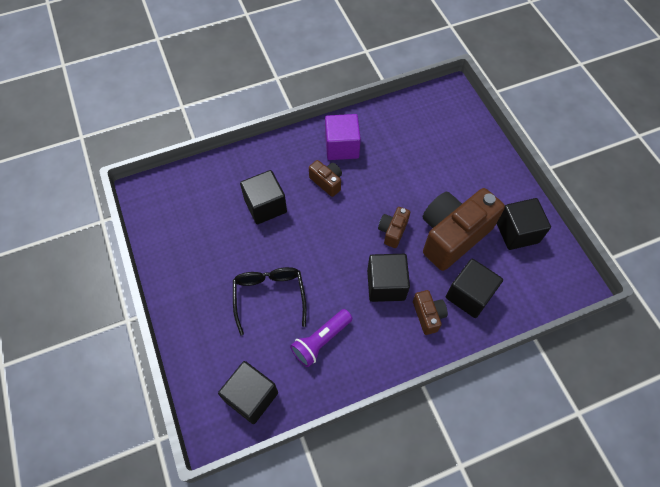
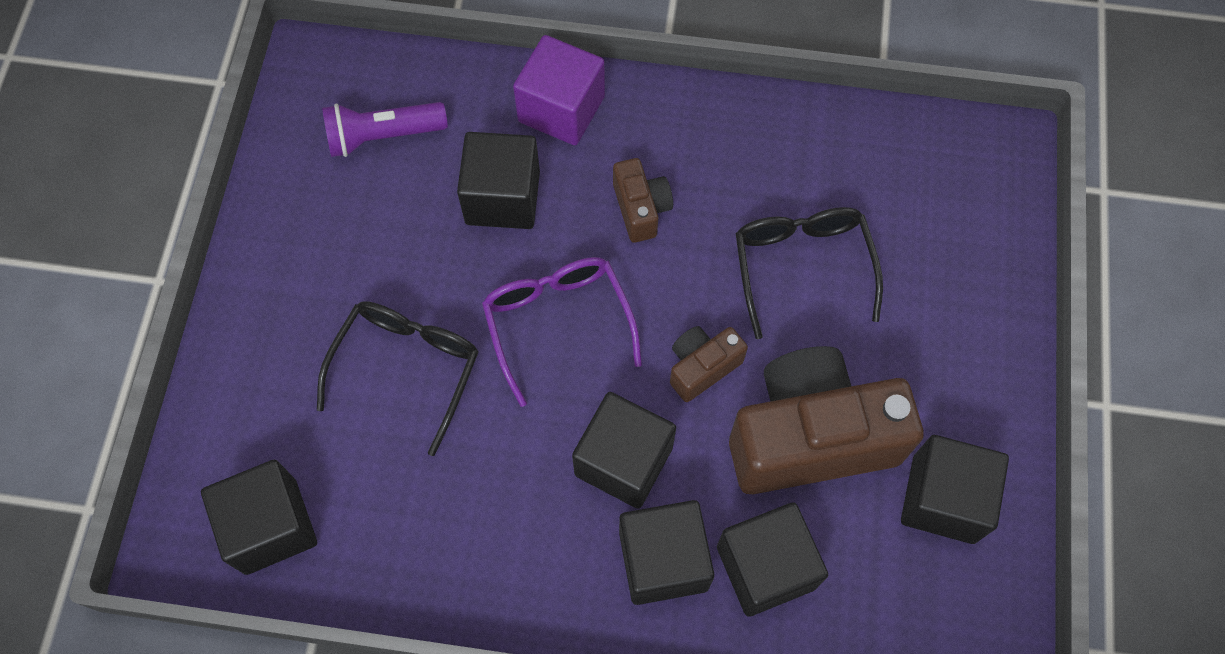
camera: 30 degrees right, 5 degrees up
purple flashlight [290,309,352,367] -> purple flashlight moved to [322,102,448,157]
purple cube [325,114,361,160] -> purple cube moved to [513,35,605,145]
brown camera [413,290,448,335] -> black cube [619,500,714,605]
none -> purple glasses [482,257,642,407]
none -> black glasses [735,207,883,339]

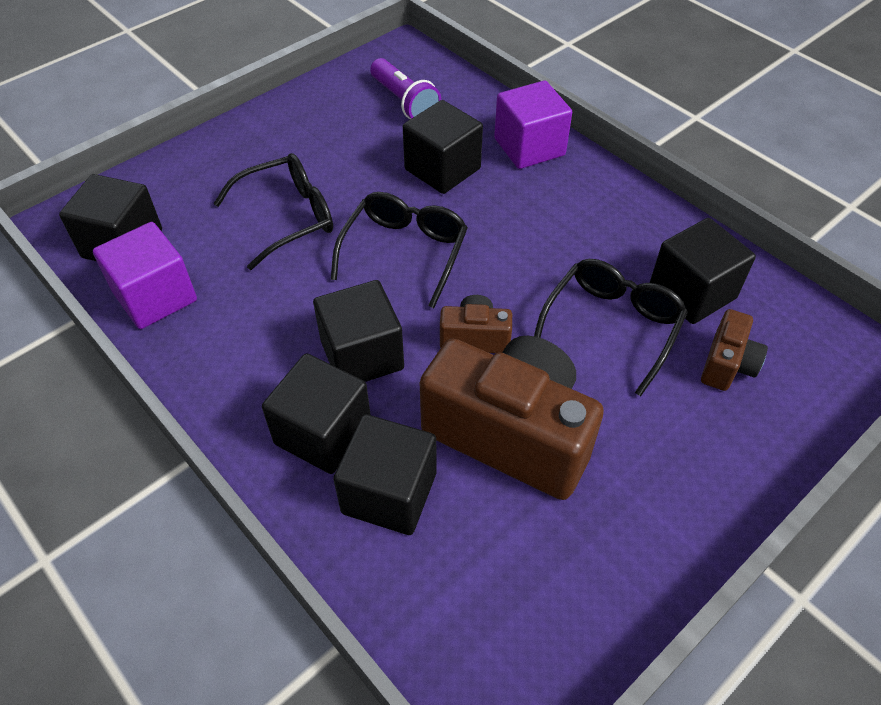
camera: 40 degrees right, 15 degrees down
purple flashlight [322,102,448,157] -> purple flashlight turned 150 degrees counterclockwise [370,58,441,119]
purple glasses [482,257,642,407] -> black glasses [331,192,468,308]
brown camera [613,158,673,243] -> brown camera moved to [701,309,768,391]
black cube [901,435,1009,544] -> black cube moved to [650,218,756,324]
none -> purple cube [93,222,197,329]

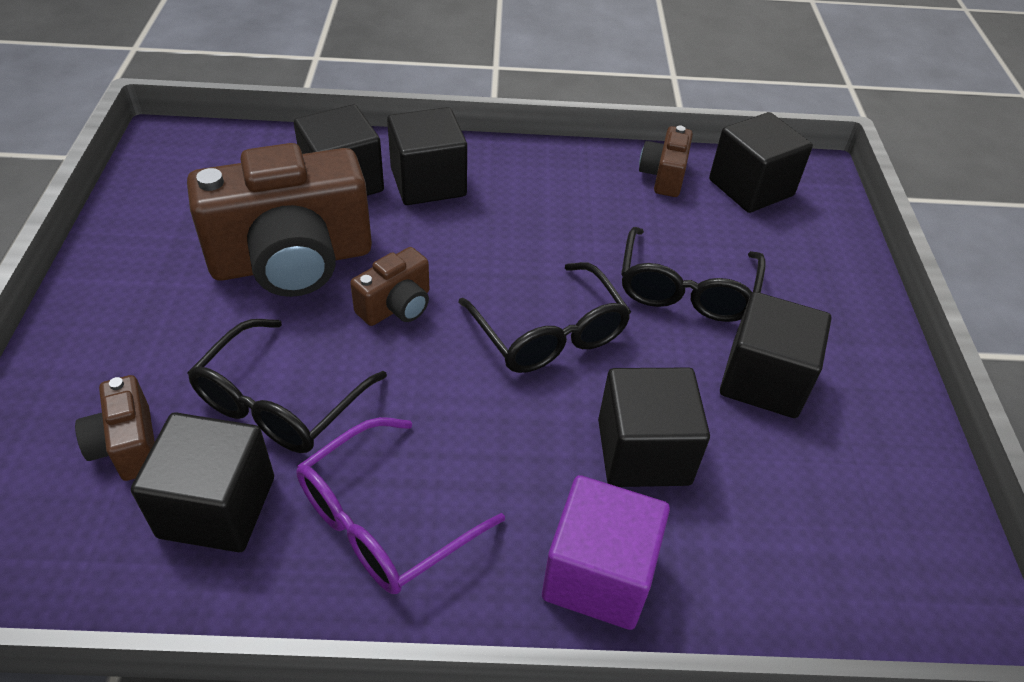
camera: 130 degrees right, 5 degrees down
purple cube [93,222,197,329] -> brown camera [639,125,693,197]
black cube [313,280,404,382] -> black cube moved to [720,292,831,418]
purple flashlight [370,58,441,119] -> none
black glasses [534,259,688,396] -> black glasses turned 45 degrees clockwise [188,319,387,453]
none -> purple glasses [296,417,505,594]

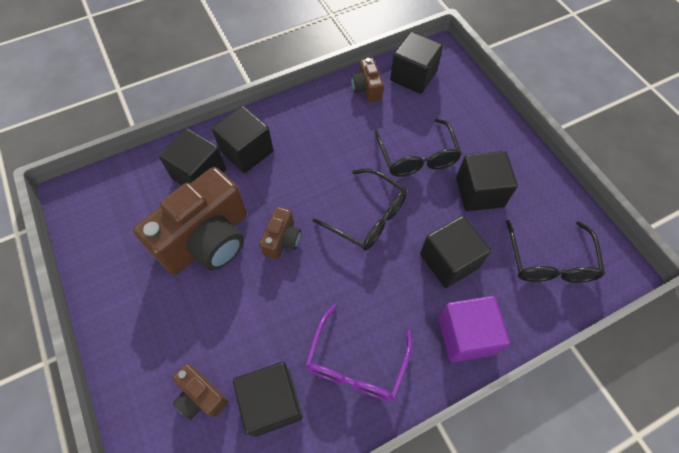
camera: 25 degrees left, 15 degrees up
black glasses [188,319,387,453] -> black glasses moved to [506,220,605,283]

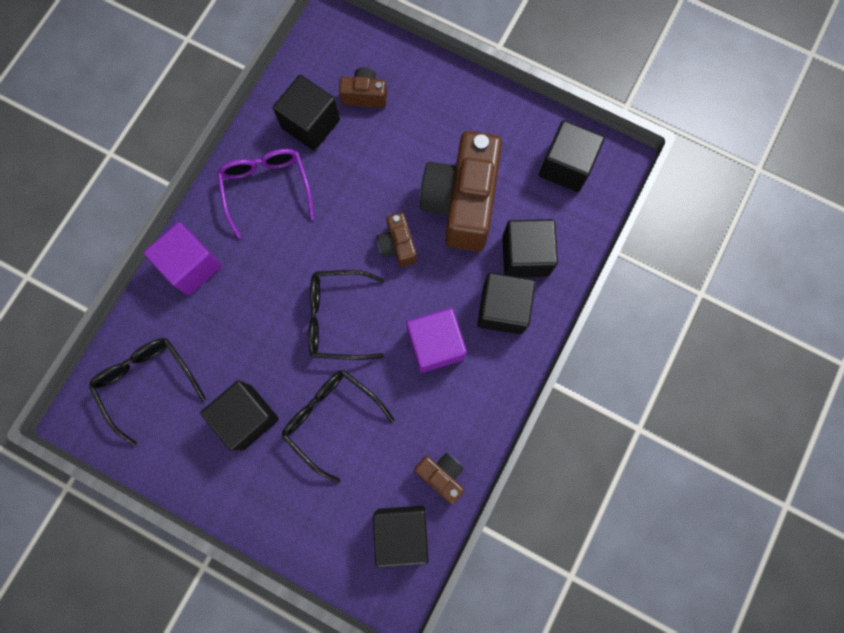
camera: 145 degrees right, 15 degrees up
black cube [420,216,491,288] -> black cube moved to [539,120,605,192]
none -> purple cube [406,308,467,373]

